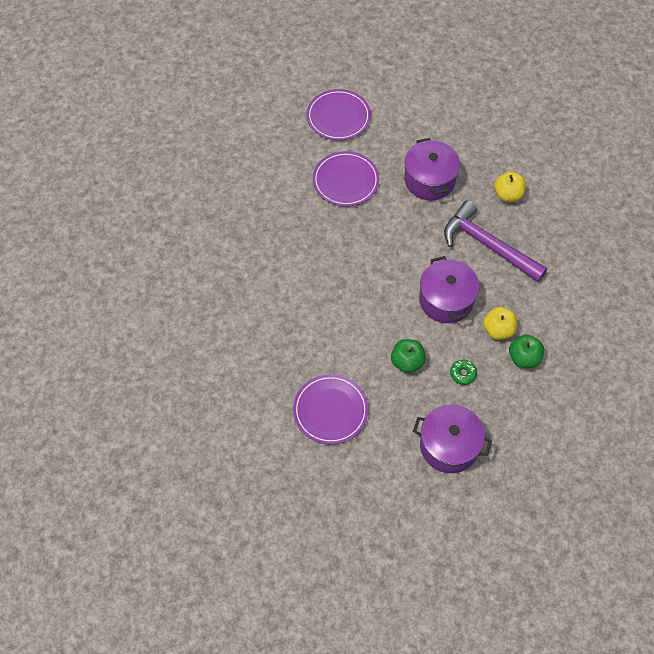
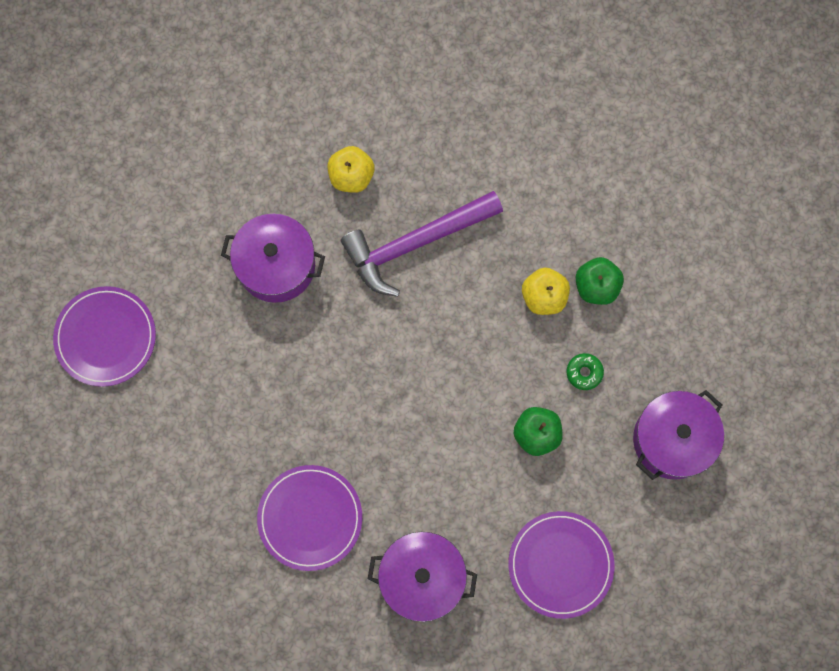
camera: 65 degrees left, 15 degrees up
purple plate [313,151,379,206] -> purple plate moved to [257,465,362,571]
purple pot [419,256,479,323] -> purple pot moved to [368,532,477,622]

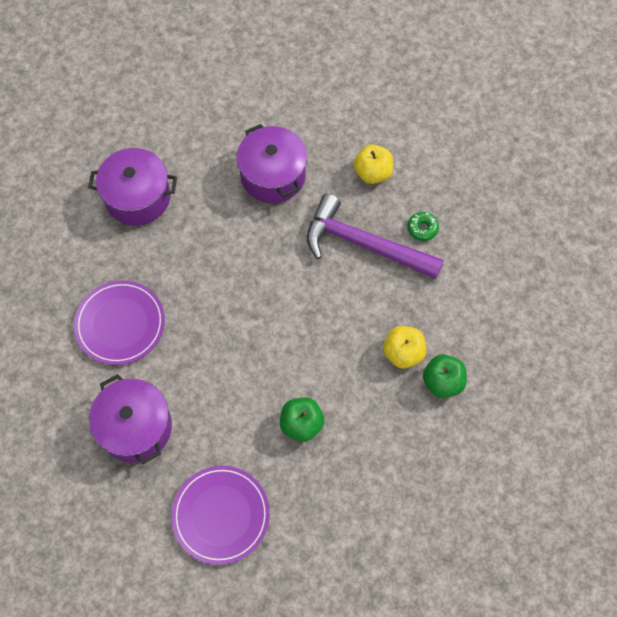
camera: 50 degrees right, 10 degrees down
purple plate [53,286,156,387] -> none
green donut [567,353,604,390] -> green donut moved to [407,212,439,241]
purple pot [633,390,724,480] -> purple pot moved to [88,148,177,226]

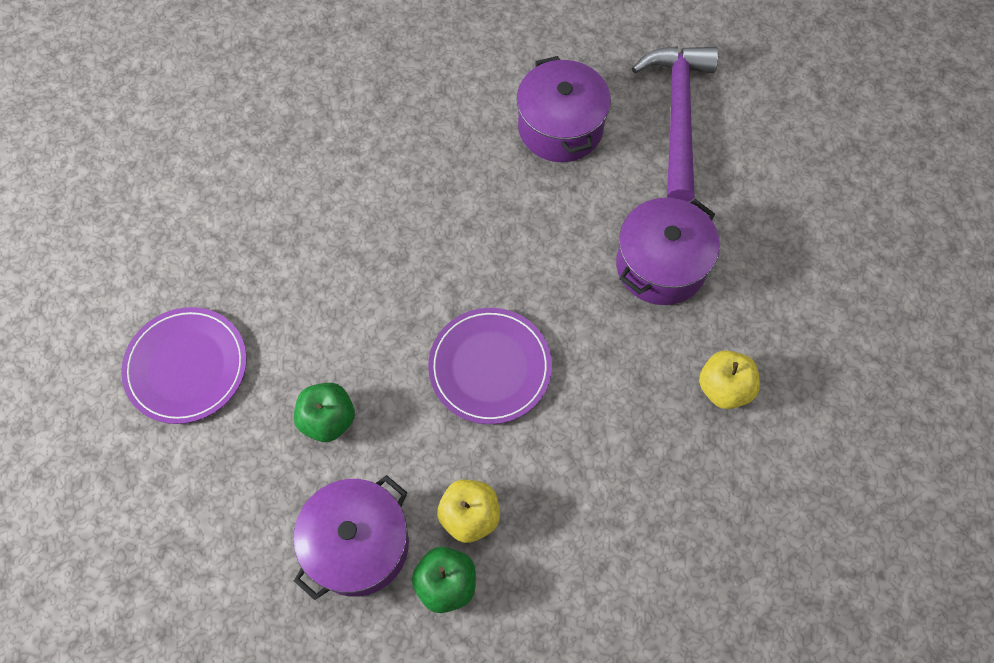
camera: 70 degrees right, 0 degrees up
purple plate [74,280,165,365] -> purple plate moved to [428,308,552,424]
purple pot [89,374,172,464] -> purple pot moved to [293,475,409,600]
purple hammer [307,194,444,279] -> purple hammer moved to [632,46,718,202]
green donut [407,212,439,241] -> none

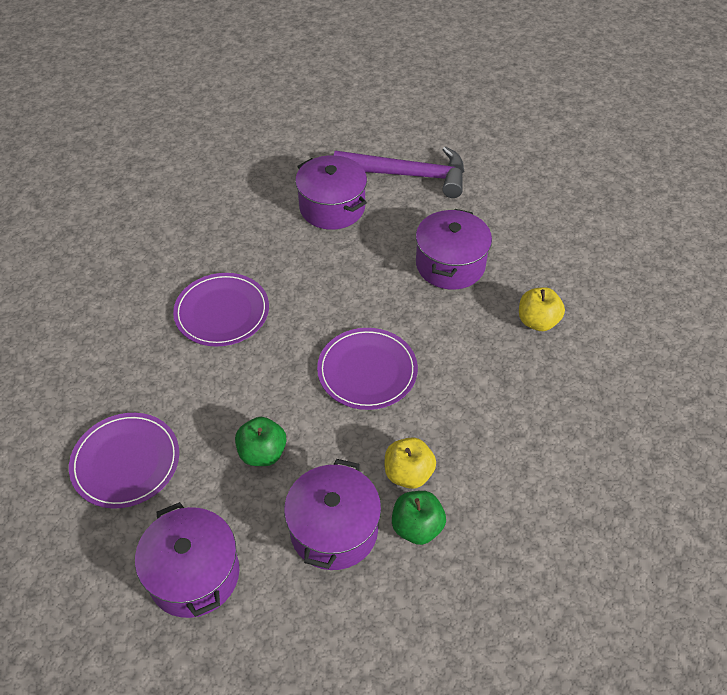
camera: 25 degrees left, 15 degrees down
purple hammer [632,46,718,202] -> purple hammer turned 120 degrees clockwise [334,146,464,198]
none -> purple pot [135,502,239,618]
none -> purple plate [173,273,269,347]

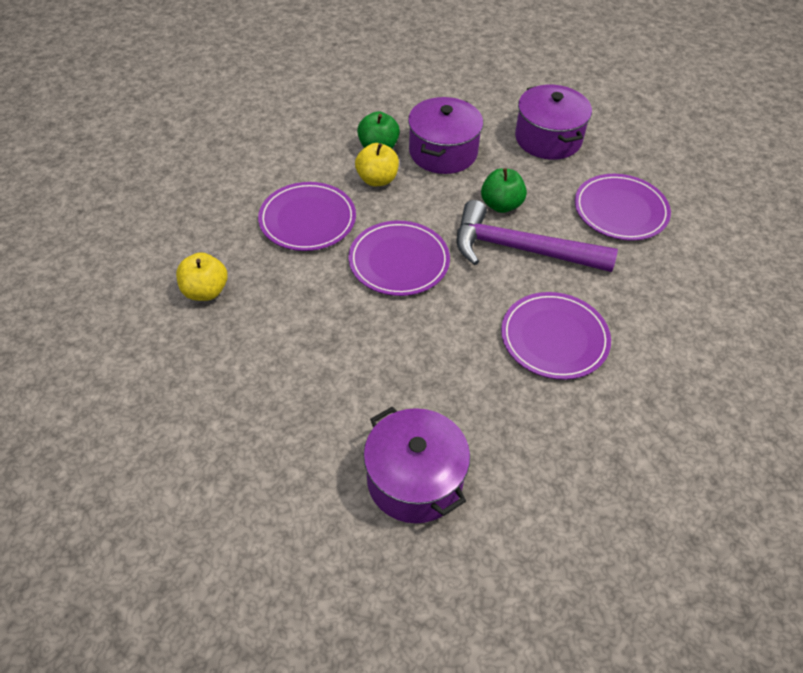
camera: 175 degrees left, 0 degrees up
purple hammer [334,146,464,198] -> purple hammer moved to [456,200,618,272]
purple pot [416,209,492,290] -> none
none -> purple plate [258,182,356,251]

